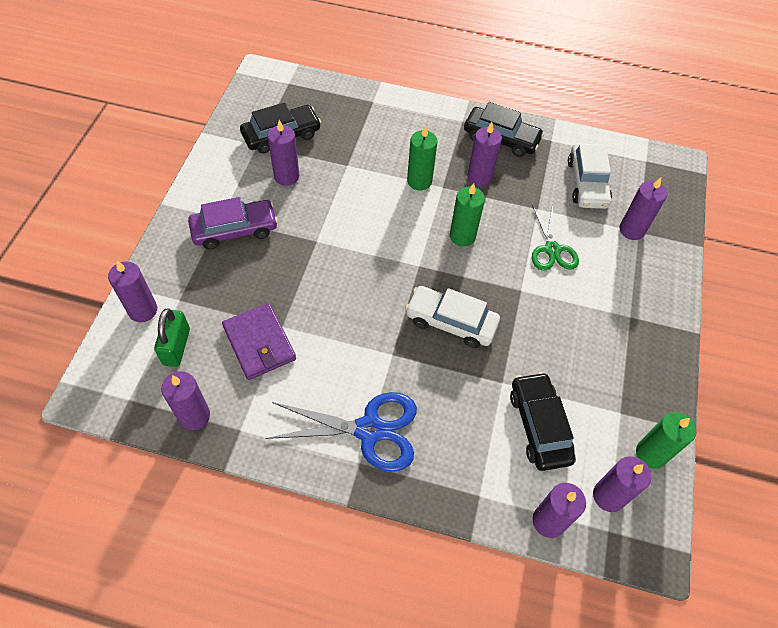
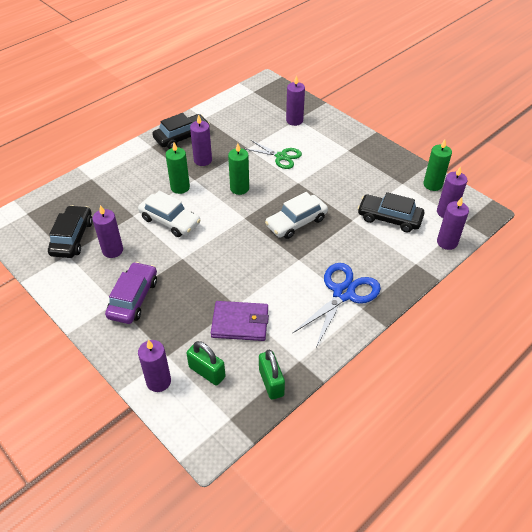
camera: 55 degrees left, 10 degrees down
purple candle [161,371,210,430] -> green padlock [259,350,285,400]
white car [568,143,612,209] -> white car moved to [138,191,200,237]

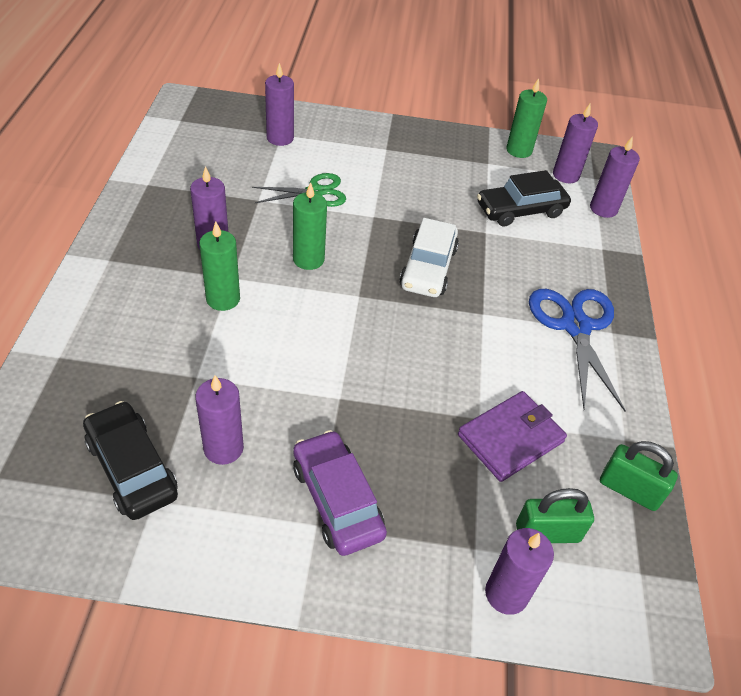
camera: 45 degrees left, 0 degrees up
white car [138,191,200,237] -> none
black car [152,113,210,149] -> none

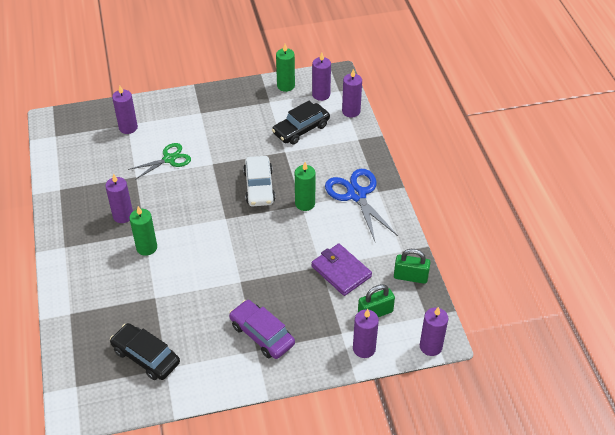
camera: 15 degrees left, 0 degrees up
purple candle [195,375,244,465] -> purple candle moved to [420,307,448,356]
green candle [293,182,327,270] -> green candle moved to [295,162,316,211]
purple wallet [458,391,567,482] -> purple wallet turned 75 degrees counterclockwise [311,243,372,296]

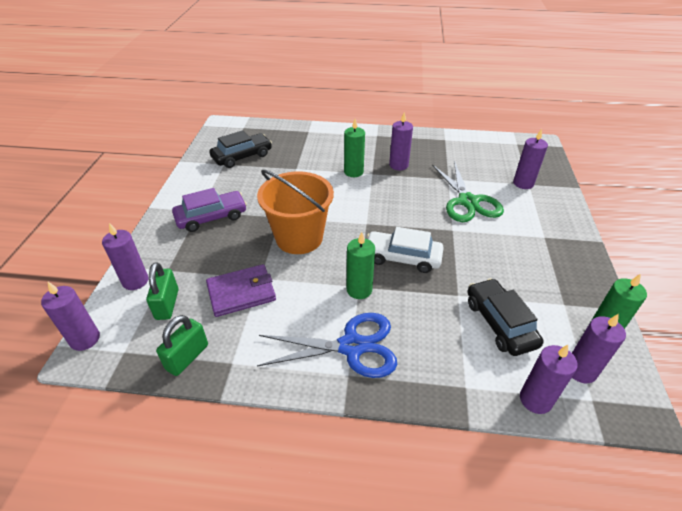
camera: 110 degrees right, 5 degrees down
green scissors [128,143,191,180] -> green scissors [432,161,504,222], size x1.50
none -> orange bucket [257,170,334,254]

